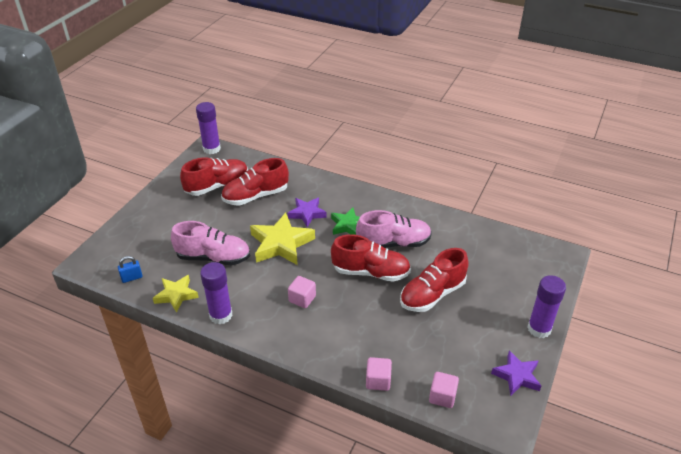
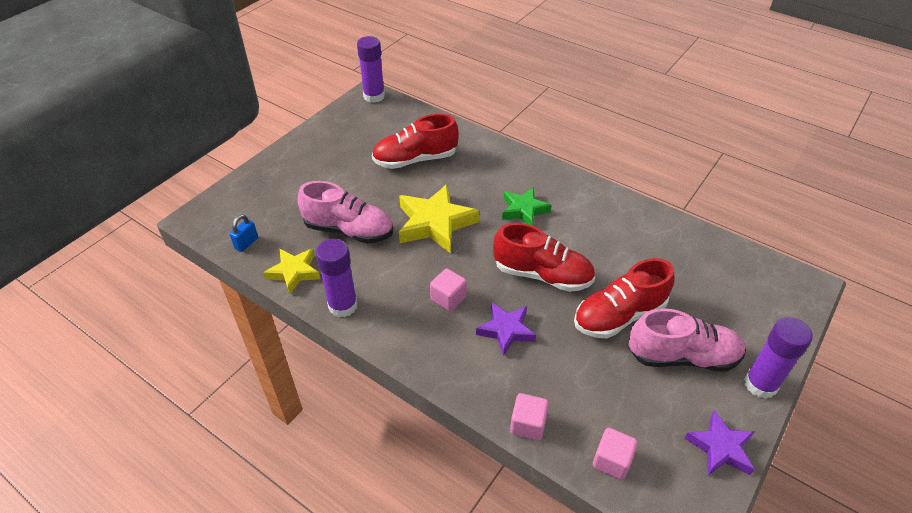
camera: 10 degrees right, 5 degrees up
blue padlock [118,256,143,283] -> blue padlock turned 45 degrees counterclockwise [230,215,258,252]
red shoe [180,157,248,196] -> none
purple star [288,198,327,227] -> purple star moved to [476,302,536,356]
pink shoe [356,210,432,248] -> pink shoe moved to [628,308,746,372]

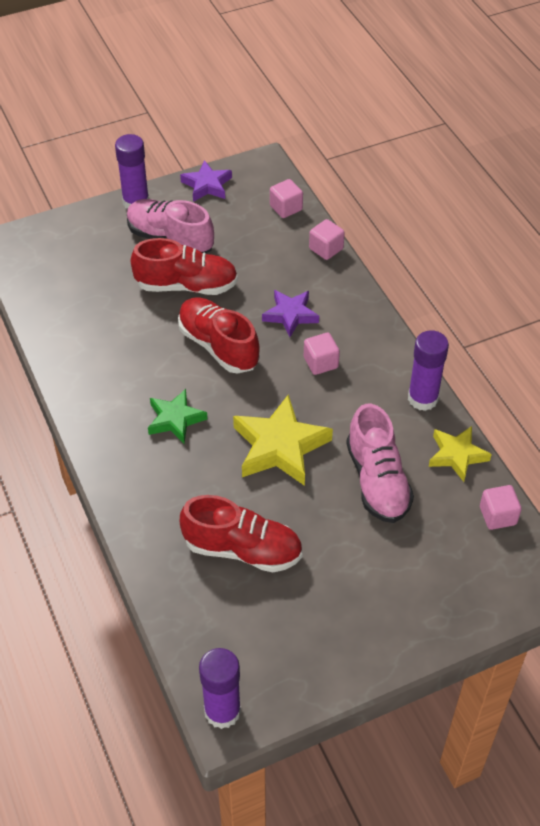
camera: 150 degrees left, 5 degrees up
blue padlock [230,215,258,252] -> pink cube [480,485,522,530]
pink shoe [297,181,393,244] -> pink shoe turned 150 degrees counterclockwise [346,404,414,523]

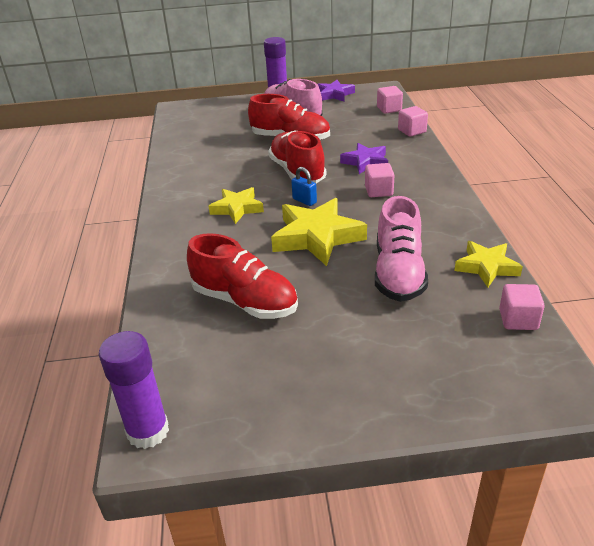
camera: 20 degrees right, 15 degrees down
green star [148,389,207,443] -> yellow star [209,187,264,224]
purple glue stick [408,330,449,411] -> none
none -> blue padlock [291,167,317,206]

